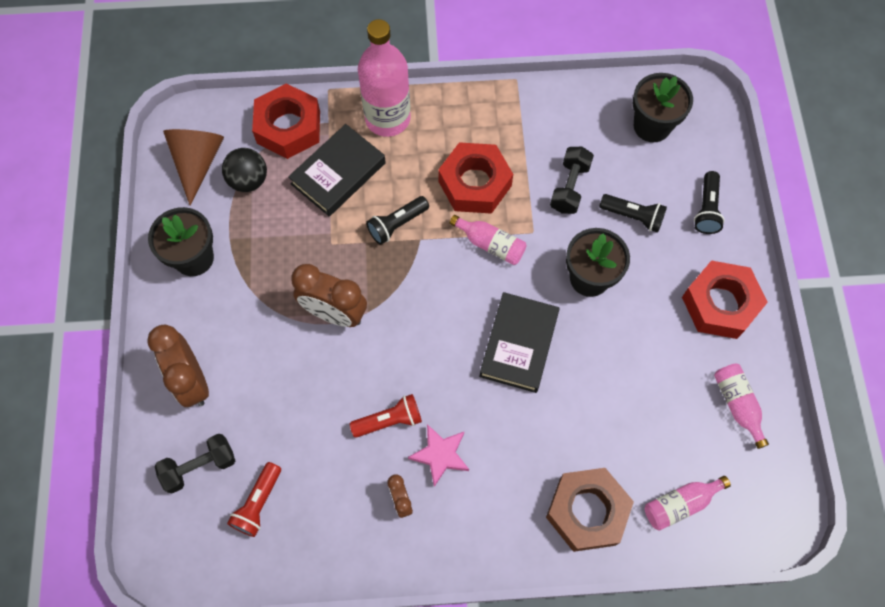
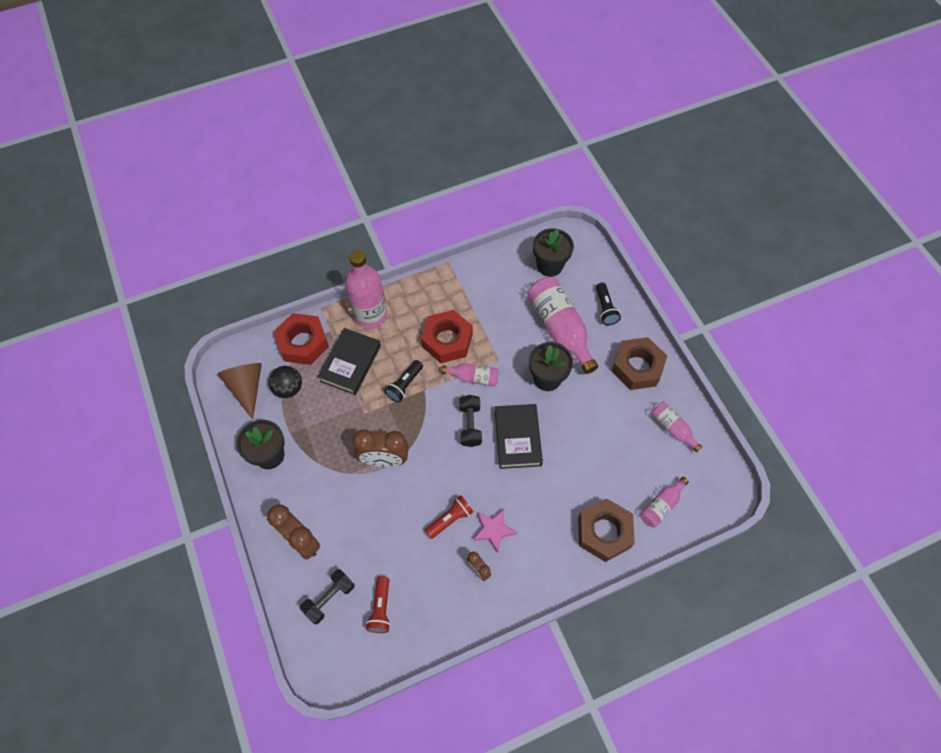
camera: 20 degrees left, 5 degrees down
black dumbbell [550,147,594,214] -> black dumbbell moved to [459,395,482,447]
black flashlight [599,194,667,233] -> pink bottle [527,277,598,374]
red nut [682,260,768,339] -> brown nut [612,337,667,390]

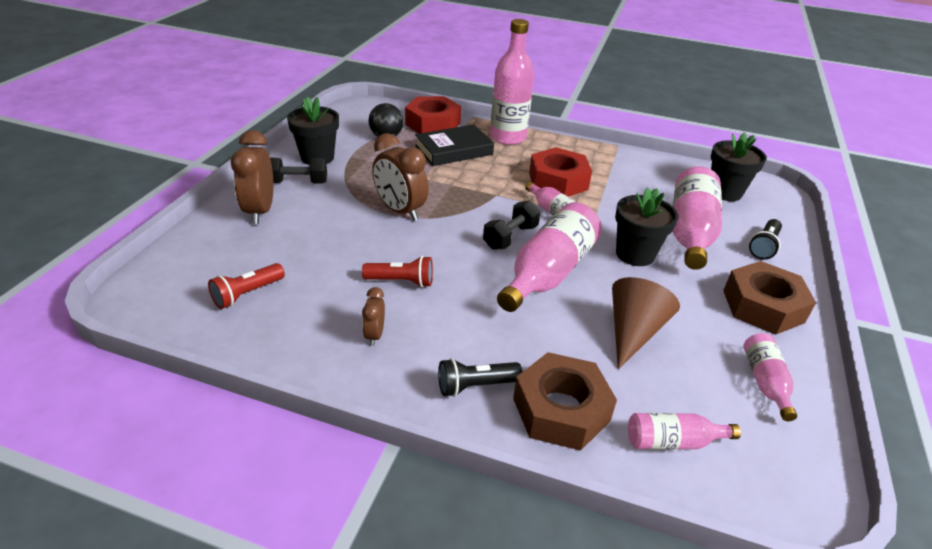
camera: 40 degrees right, 25 degrees down
brown cone [218,363,262,420] -> brown cone moved to [612,277,680,369]
black dumbbell [300,569,355,624] -> black dumbbell moved to [270,158,327,183]
black flashlight [384,360,423,402] -> black flashlight moved to [438,358,523,397]
pink star [473,509,517,553] -> none
black book [495,404,543,469] -> pink bottle [497,203,602,312]

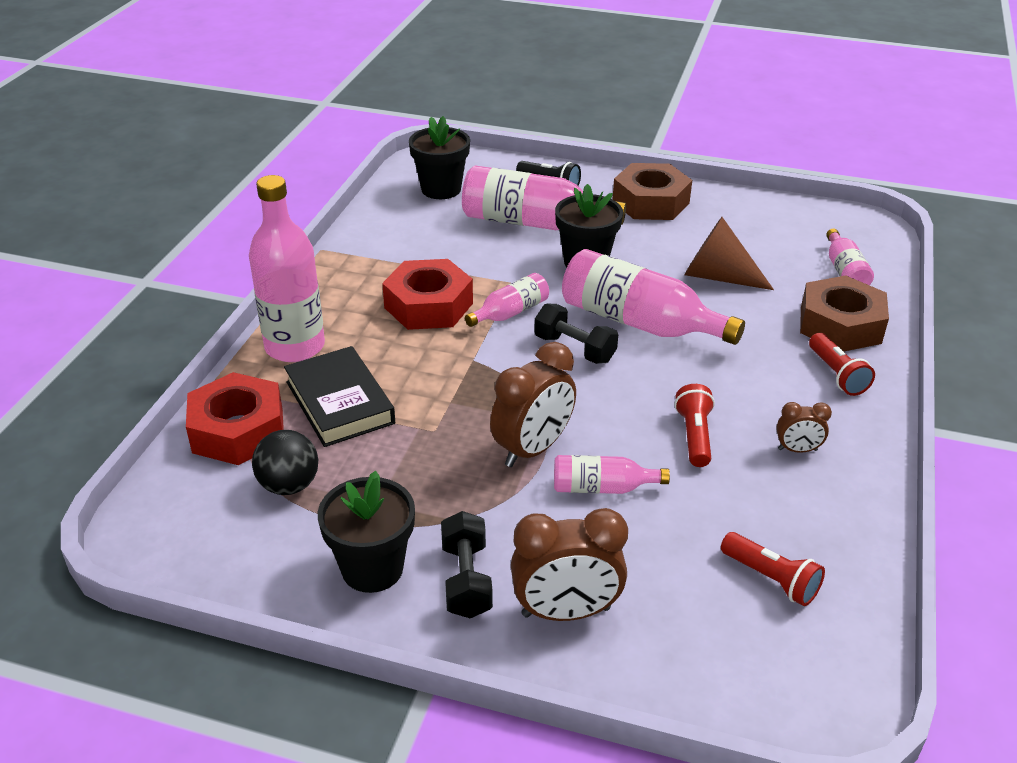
camera: 90 degrees left, 0 degrees up
black flashlight [438,358,523,397] -> red flashlight [809,333,875,396]
pink bottle [743,333,797,421] -> pink bottle moved to [554,455,670,494]

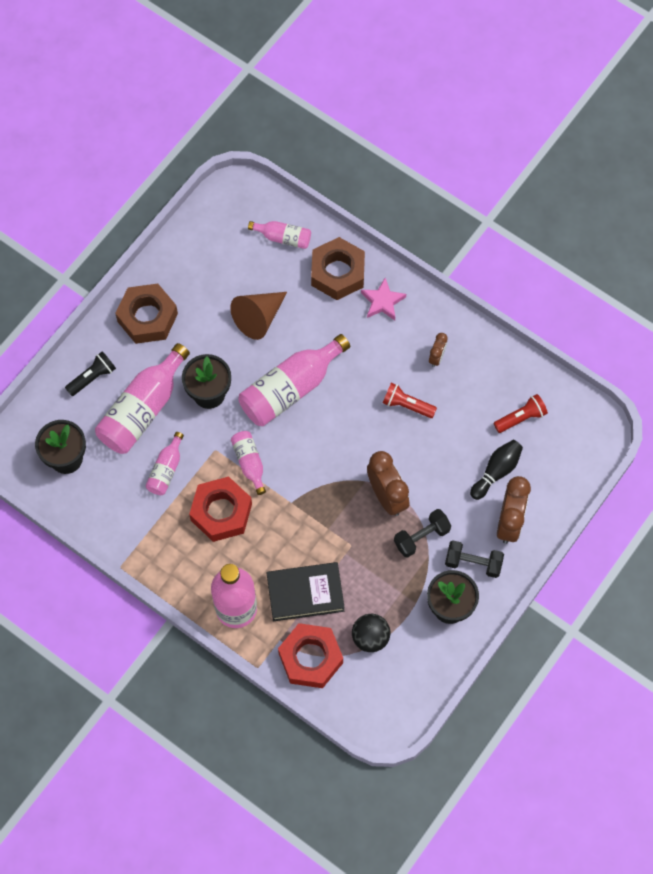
camera: 70 degrees left, 30 degrees up
black dumbbell [534,303,618,364] -> black dumbbell moved to [394,509,451,558]
pink bottle [554,455,670,494] -> pink bottle moved to [145,432,184,495]
red flashlight [809,333,875,396] -> pink star [361,278,406,320]
none -> black bowling pin [470,440,523,500]

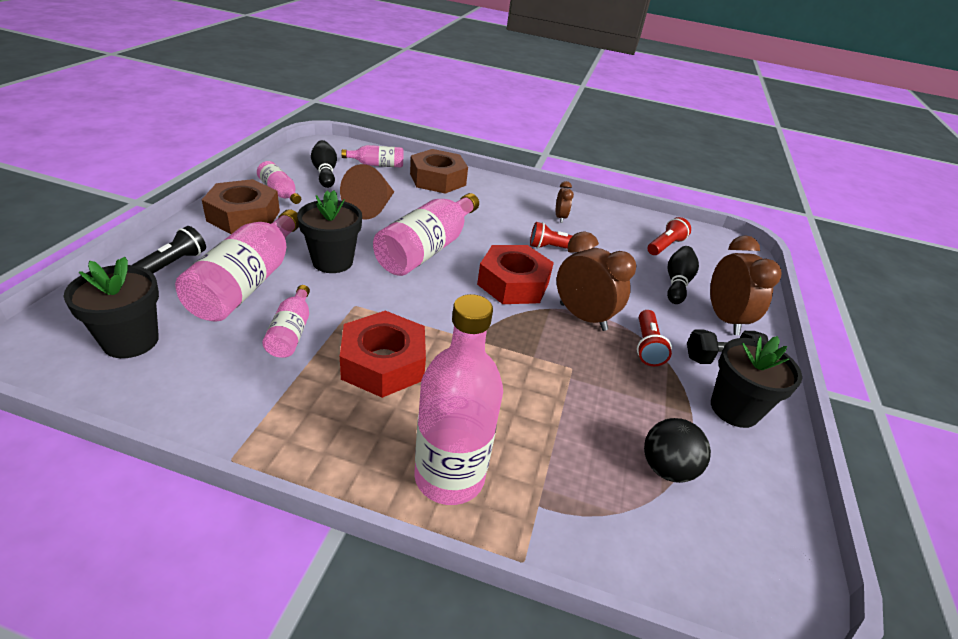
camera: 25 degrees left, 30 degrees down
pink bottle [231,431,266,495] -> pink bottle moved to [257,161,301,204]
black book [266,562,345,621] -> none
red nut [278,623,343,688] -> red nut moved to [477,245,554,304]
pink star [361,278,406,320] -> none
black dumbbell [394,509,451,558] -> red flashlight [637,310,672,366]
none -> black bowling pin [311,140,337,188]

